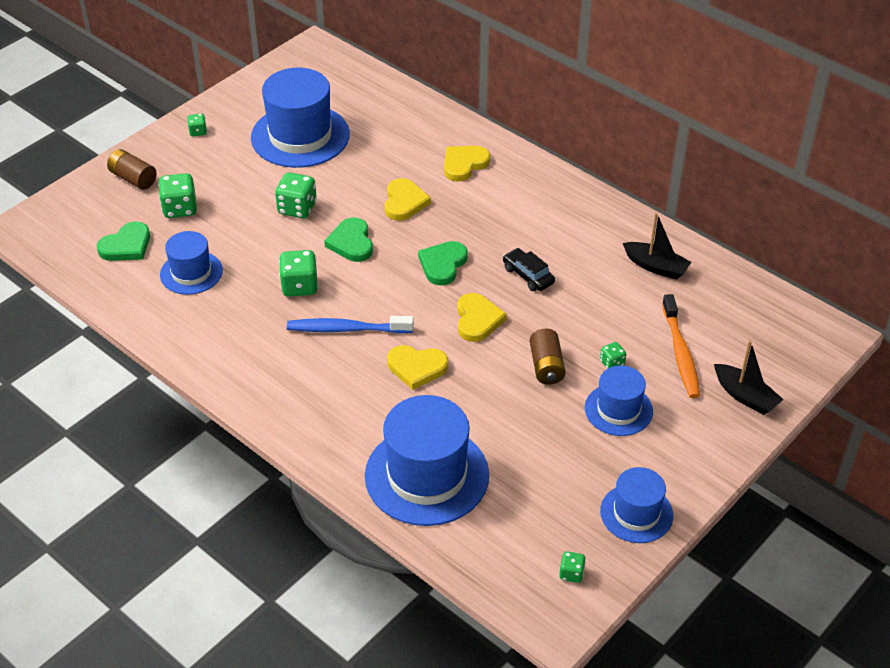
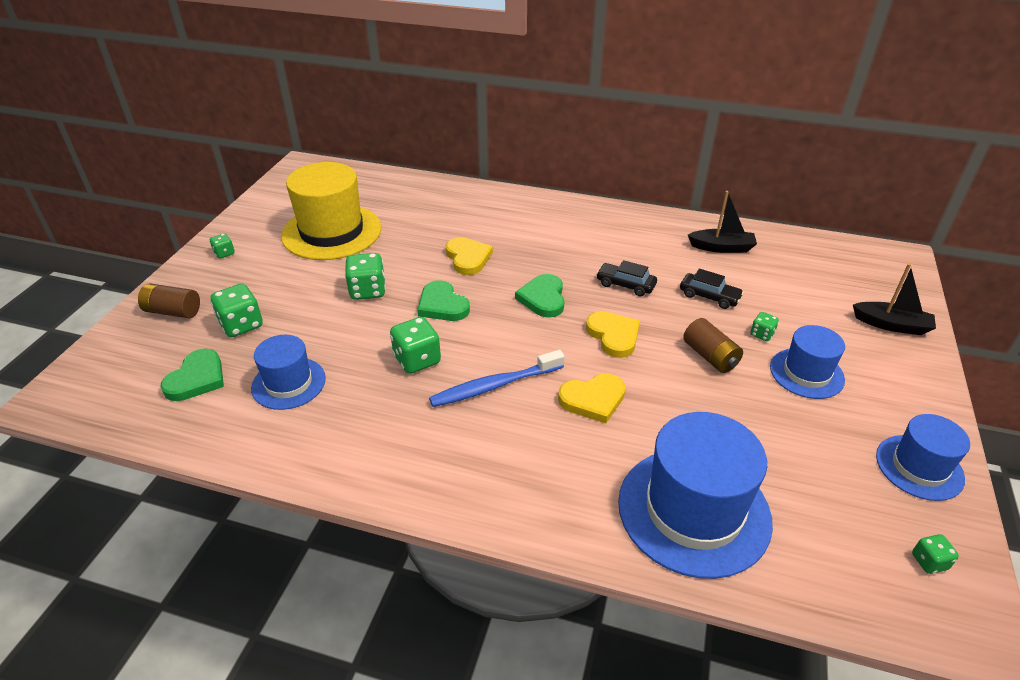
camera: 25 degrees left, 5 degrees down
blue hat [251,68,350,168] -> yellow hat [281,162,382,260]
yellow heart [444,146,491,181] -> none
orange toothbrush [662,294,700,398] -> none
none -> black car [680,268,744,309]

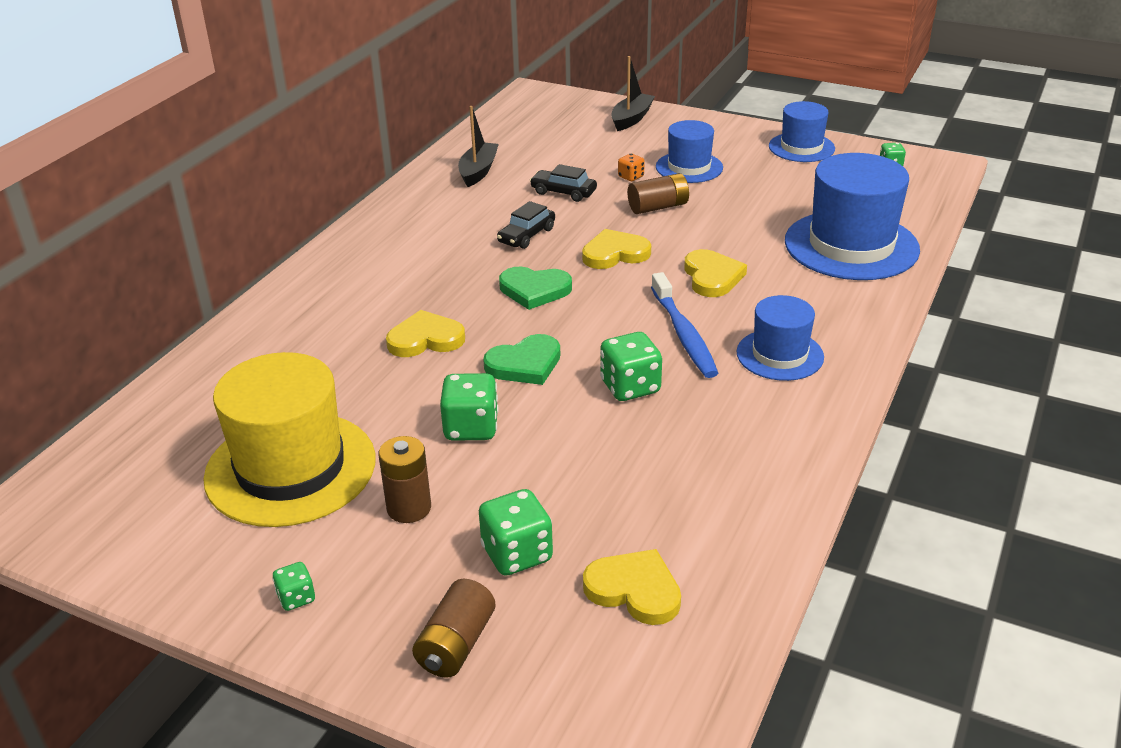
camera: 80 degrees left, 5 degrees down
green heart [160,349,224,401] -> yellow heart [583,549,681,625]
blue hat [251,335,326,410] -> blue hat moved to [736,295,824,381]
black car [680,268,744,309] -> black car turned 105 degrees counterclockwise [530,164,597,202]
green dice [750,312,779,341] -> orange dice [618,153,645,181]
none -> brown battery [378,436,431,523]

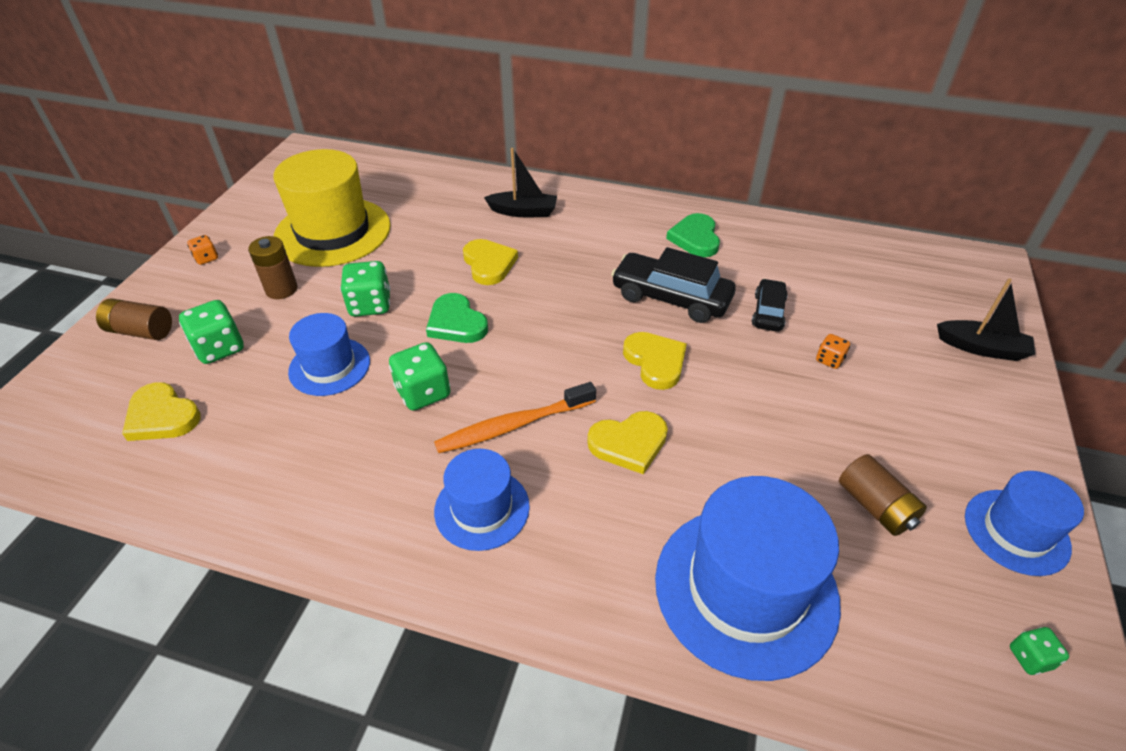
camera: 80 degrees right, 10 degrees up
green dice [272,562,315,611] -> orange dice [187,235,218,265]
black boat [458,106,499,187] -> black boat moved to [484,148,557,217]
black car [497,201,555,249] -> black car [611,247,736,323], size x1.73
green heart [499,267,572,310] -> green heart moved to [666,213,720,257]
yellow heart [583,549,681,625] -> yellow heart turned 105 degrees clockwise [122,382,201,441]
brown battery [627,173,689,214] -> brown battery moved to [839,454,927,536]
blue toothbrush [651,272,718,378] -> orange toothbrush [434,382,596,453]
blue hat [656,120,723,183] -> blue hat moved to [288,313,370,396]

